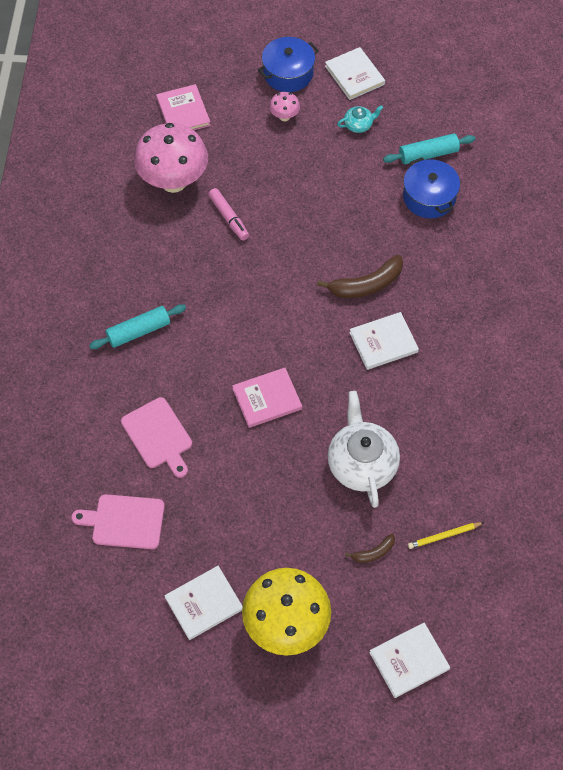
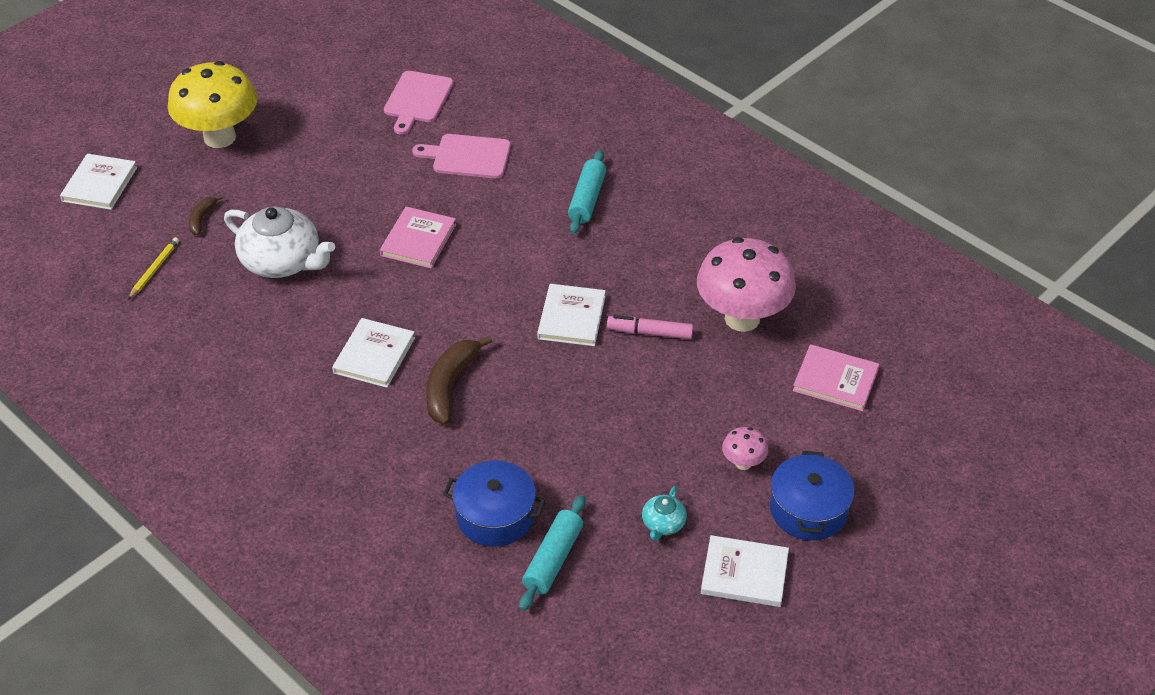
camera: 130 degrees right, 15 degrees down
pink cutting board [71,494,165,549] -> pink cutting board turned 150 degrees clockwise [384,71,453,135]
white book [164,566,243,640] -> white book moved to [537,284,606,346]

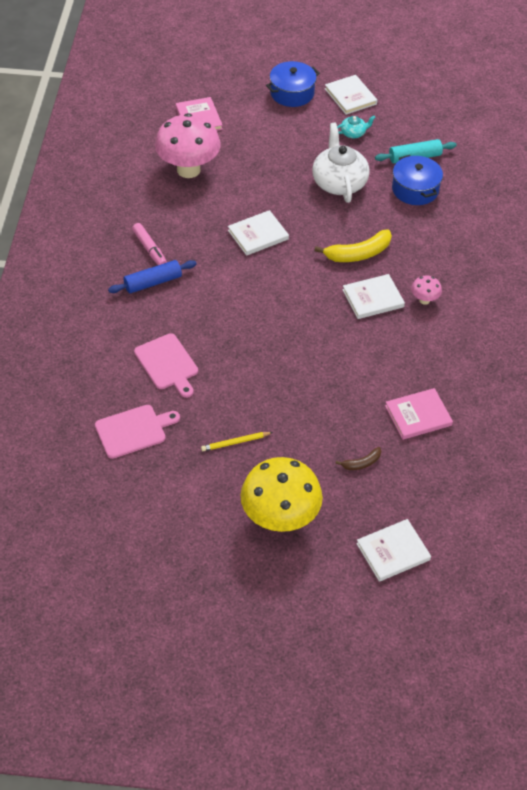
camera: 130 degrees left, 5 degrees up
yellow pencil [128,237,179,300] -> yellow pencil moved to [201,432,273,451]
white teapot [224,207,335,278] -> white teapot moved to [312,123,370,203]
pink book [380,207,456,268] -> pink book moved to [385,388,453,440]
brown banana [426,336,492,425] -> yellow banana [314,229,392,262]
turquoise rolling pin [568,150,606,234] -> blue rolling pin [108,260,196,293]
pink marker [607,315,693,339] -> pink marker moved to [132,223,167,265]
pink mushroom [722,427,768,470] -> pink mushroom moved to [411,275,442,305]

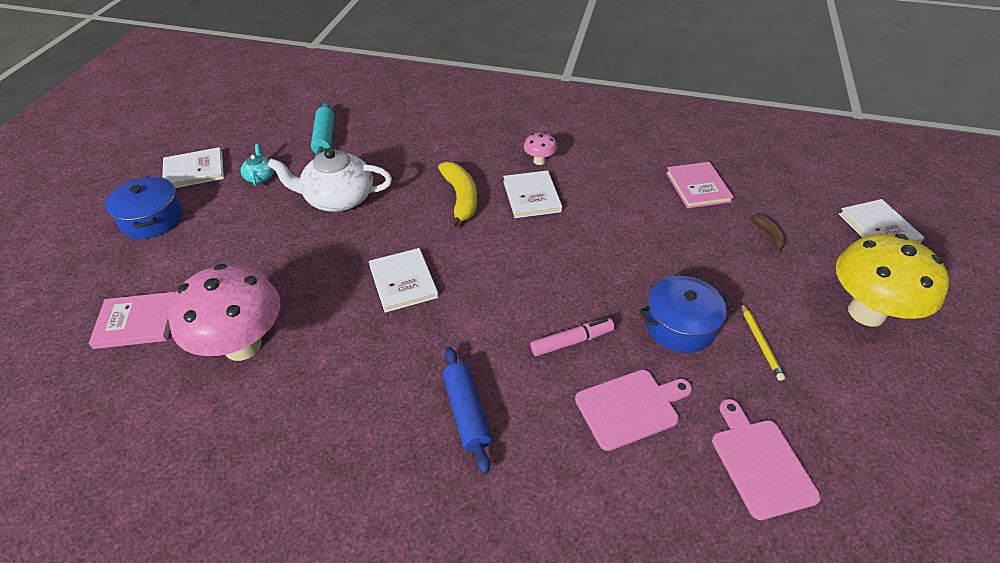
camera: 80 degrees left, 5 degrees down
pink marker [132,223,167,265] -> pink marker moved to [531,318,614,356]
blue pot [392,155,443,205] -> blue pot moved to [639,276,733,353]

